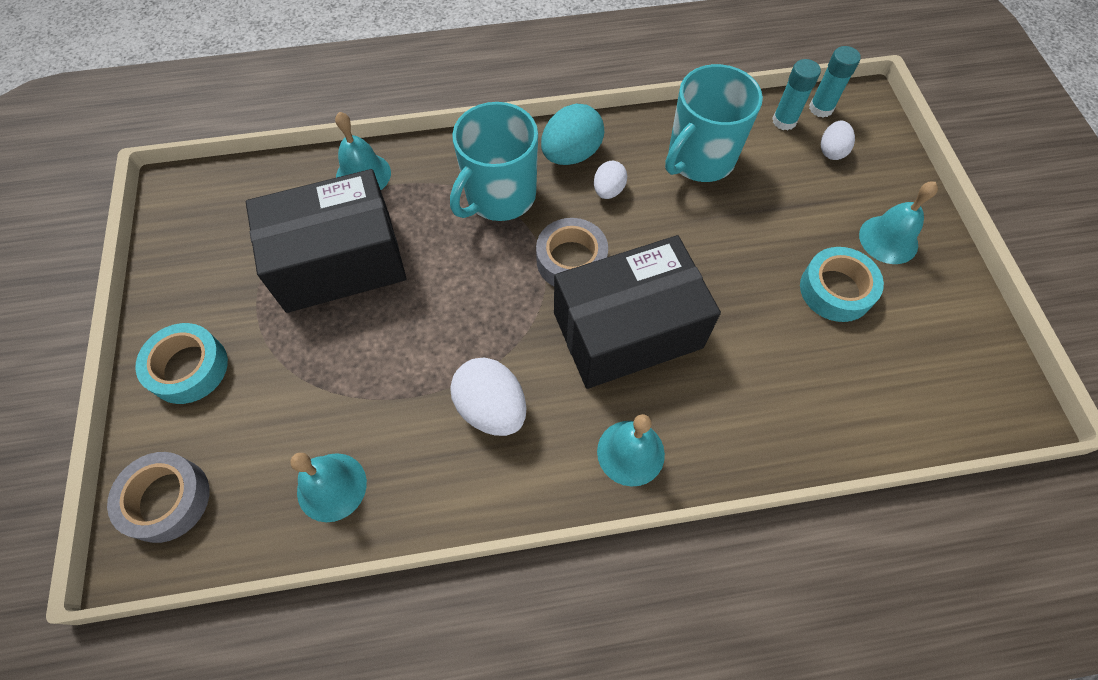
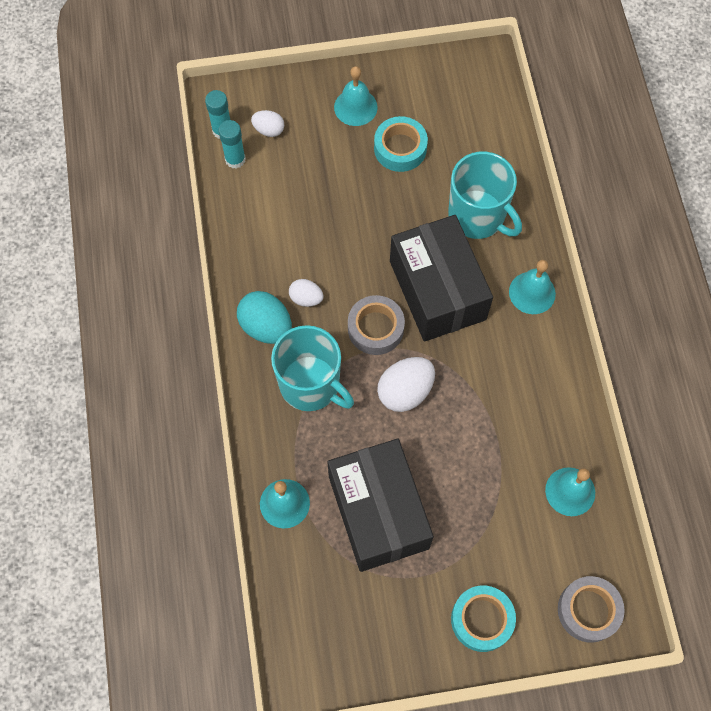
camera: 90 degrees left, 5 degrees up
white egg [450,358,526,436] -> white egg moved to [377,357,435,412]
turquoise mug [665,64,763,182] -> turquoise mug moved to [448,152,522,239]

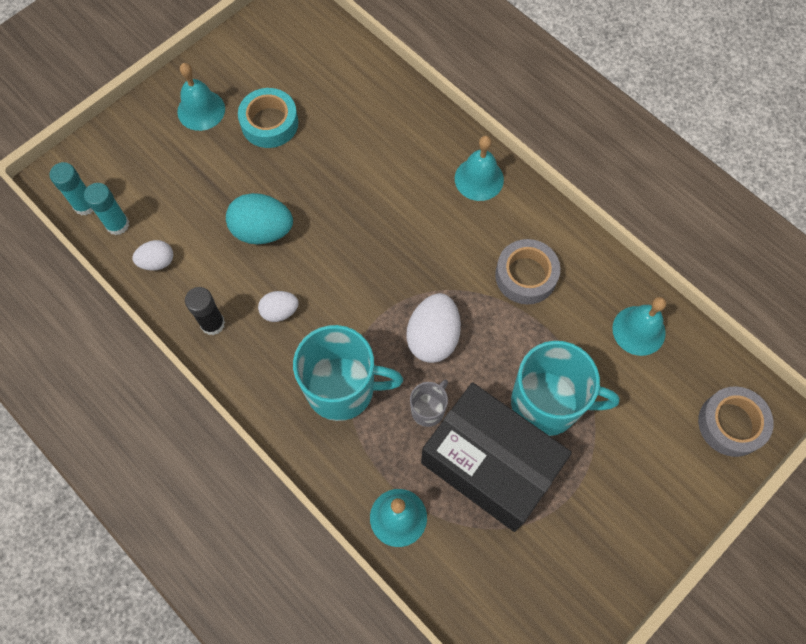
camera: 35 degrees left, 0 degrees up
turquoise egg [237,291,292,344] -> turquoise egg moved to [226,193,293,244]
white egg [251,110,284,137] -> white egg moved to [132,240,173,270]
grey tape [348,295,405,355] -> grey tape moved to [495,239,560,304]
black box [390,215,493,342] -> none
turquoise mug [448,152,522,239] -> turquoise mug moved to [511,341,620,436]
turquoise tape [451,585,516,652] -> none
none -> black glue stick [185,287,225,335]
none -> grey mug [410,380,448,427]

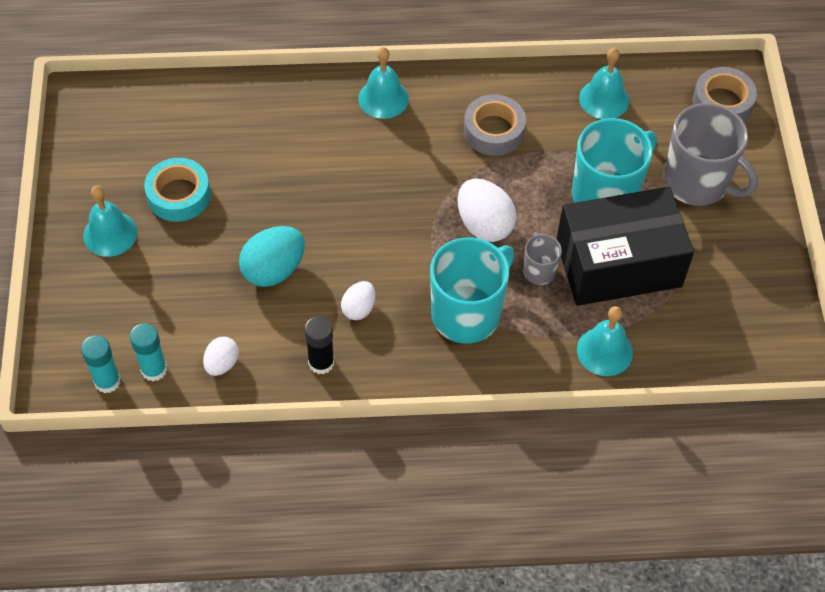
camera: 50 degrees left, 10 degrees down
none -> grey mug [663,103,758,206]

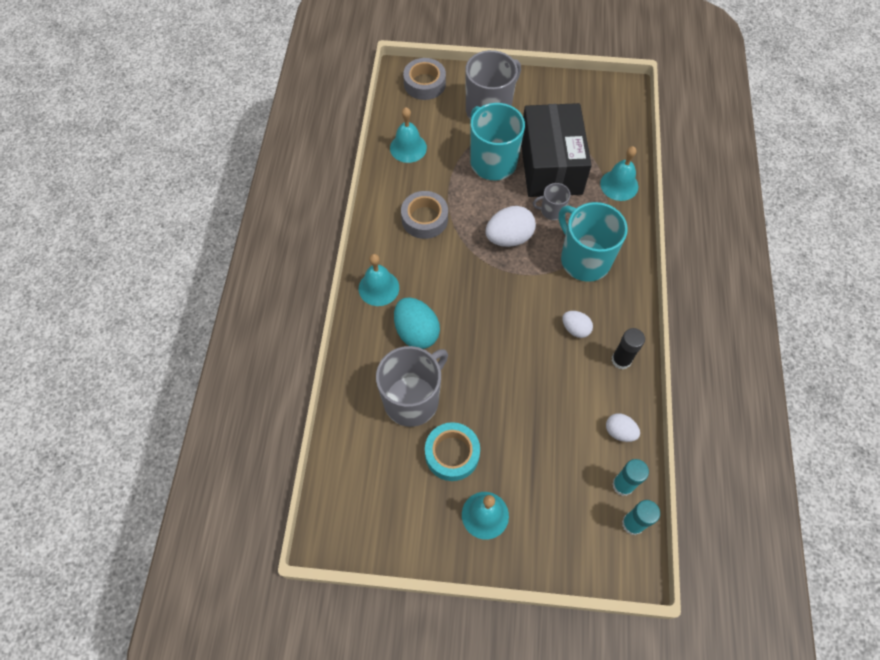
camera: 80 degrees left, 5 degrees up
turquoise egg [239,226,305,287] -> turquoise egg moved to [394,297,440,349]
none -> grey mug [376,346,448,427]

